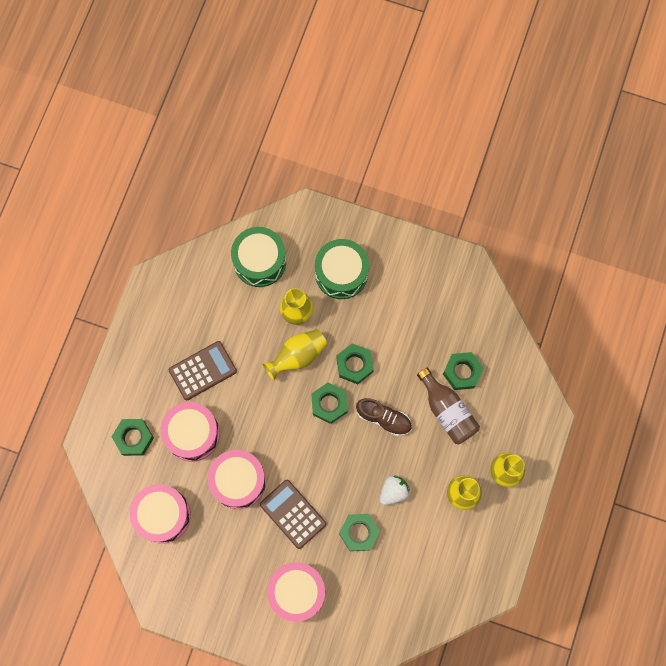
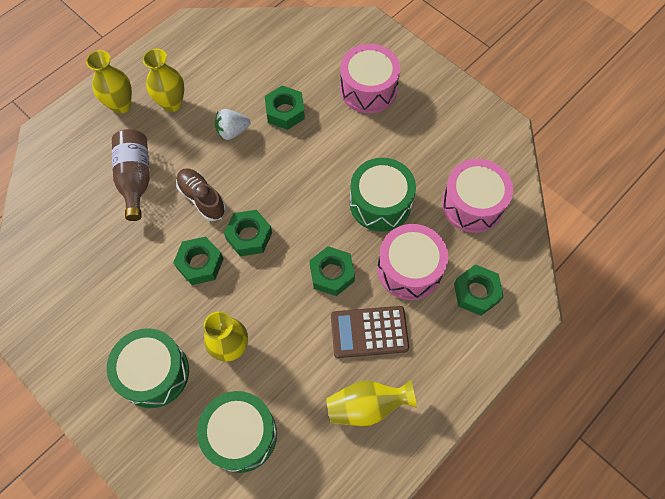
camera: 155 degrees left, 10 degrees down
pink drum [208,450,266,509] -> green drum [350,158,416,232]
brown calculator [260,480,326,549] -> none
yellow vase [263,329,327,380] -> yellow vase moved to [327,380,417,427]
green nut [443,352,484,390] -> green nut moved to [309,246,355,296]

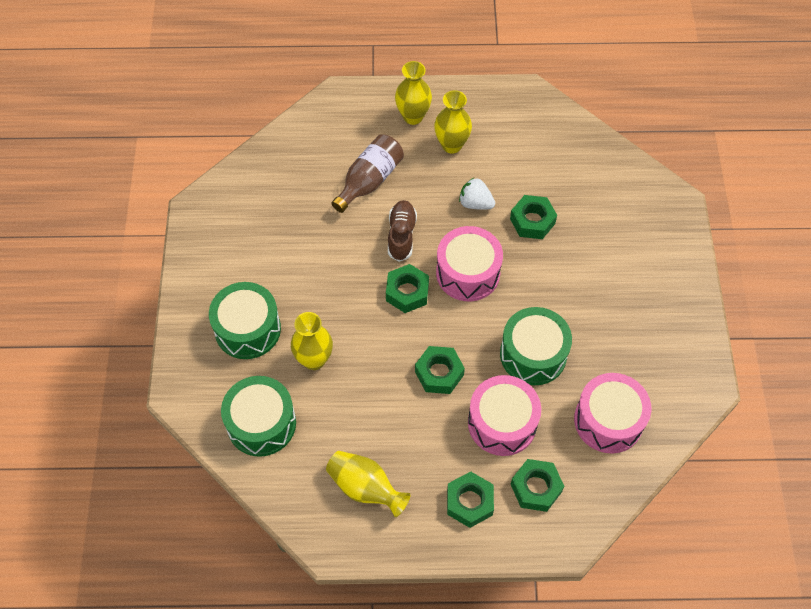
camera: 45 degrees right, 5 degrees down
green nut [173,236,224,285] -> green nut moved to [447,471,494,528]
brown calculator [331,306,409,358] -> none
pink drum [340,44,400,113] -> pink drum moved to [436,226,503,301]

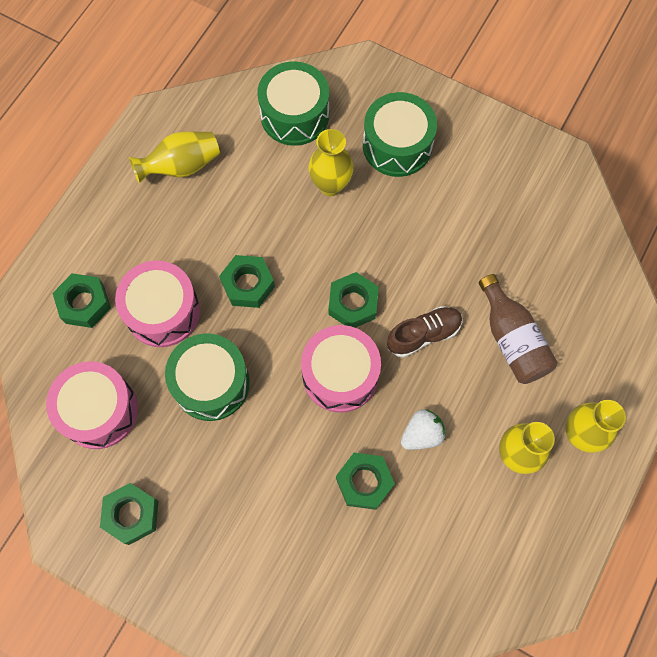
camera: 120 degrees right, 10 degrees up
brown shoe [388,200,417,262] -> brown shoe turned 60 degrees counterclockwise [387,306,463,358]
green nut [447,471,494,528] -> green nut moved to [100,483,158,545]

